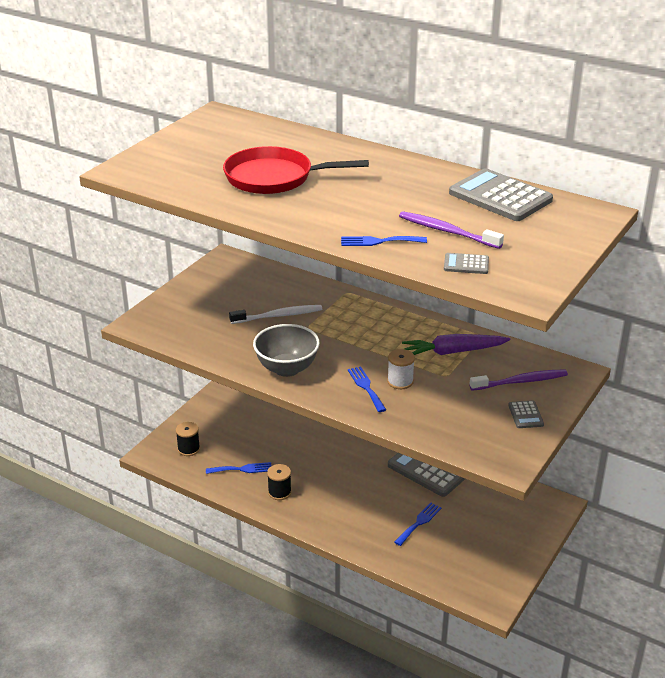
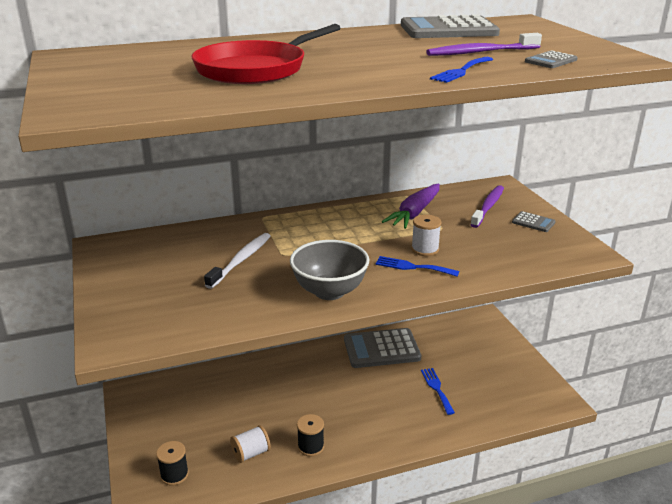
camera: 50 degrees left, 5 degrees down
blue fork [206,462,271,474] -> white spool [230,425,271,463]

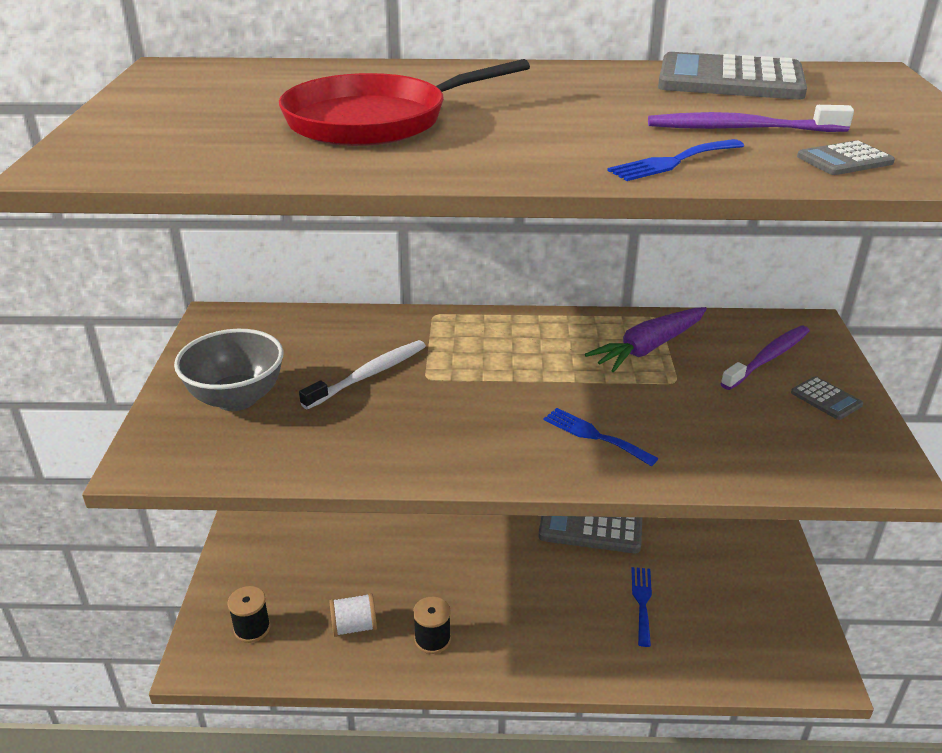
camera: 20 degrees right, 5 degrees up
grey bowl [290,240,369,300] -> grey bowl moved to [174,329,283,411]
white spool [411,215,442,256] -> none

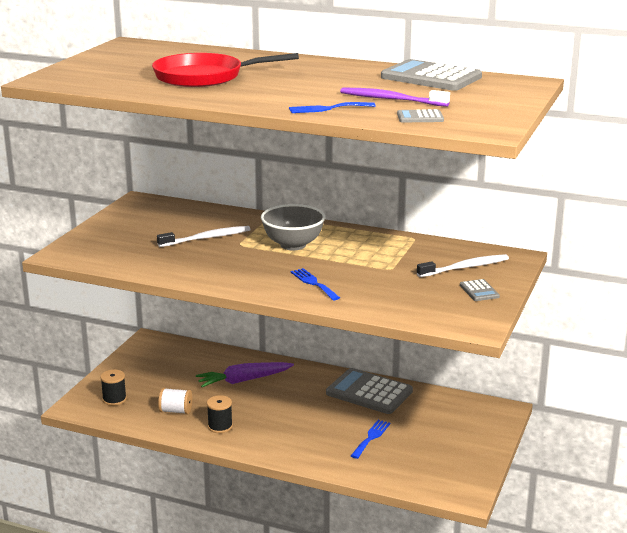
camera: 20 degrees right, 10 degrees down
grey bowl [174,329,283,411] -> grey bowl moved to [261,204,325,250]
purple carrot [585,307,707,373] -> purple carrot moved to [196,362,294,387]
purple toothbrush [720,326,810,390] -> white toothbrush [417,254,509,277]

